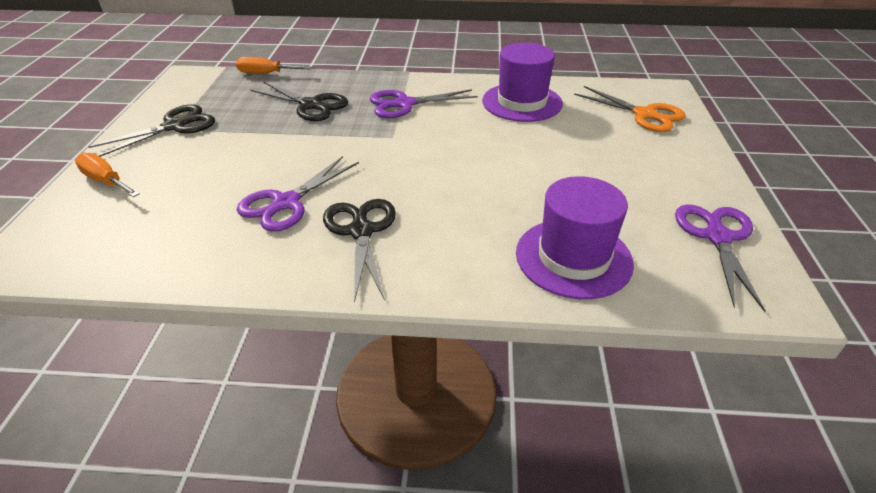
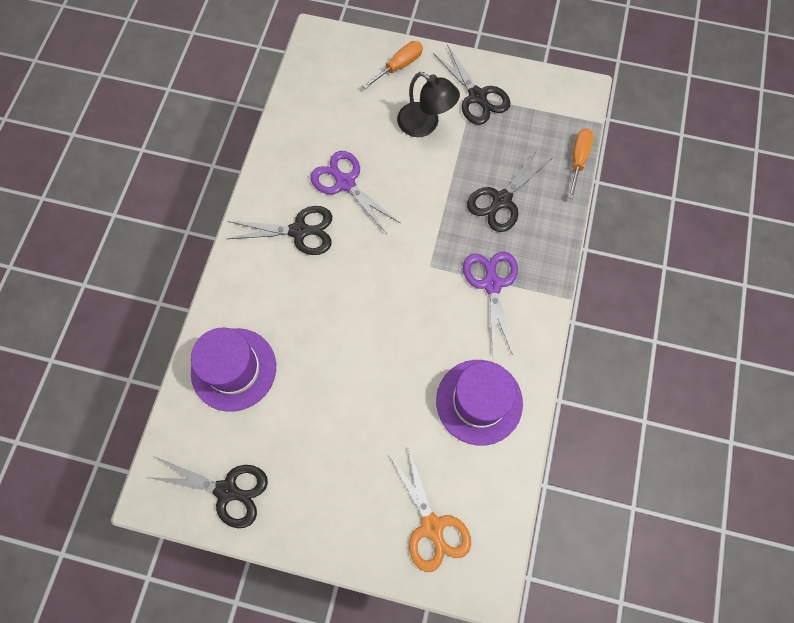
camera: 100 degrees right, 30 degrees up
orange scissors [574,86,686,132] -> orange scissors turned 75 degrees counterclockwise [389,446,471,572]
purple scissors [675,204,766,312] -> black scissors [147,457,268,528]
none -> black lamp [397,72,460,137]

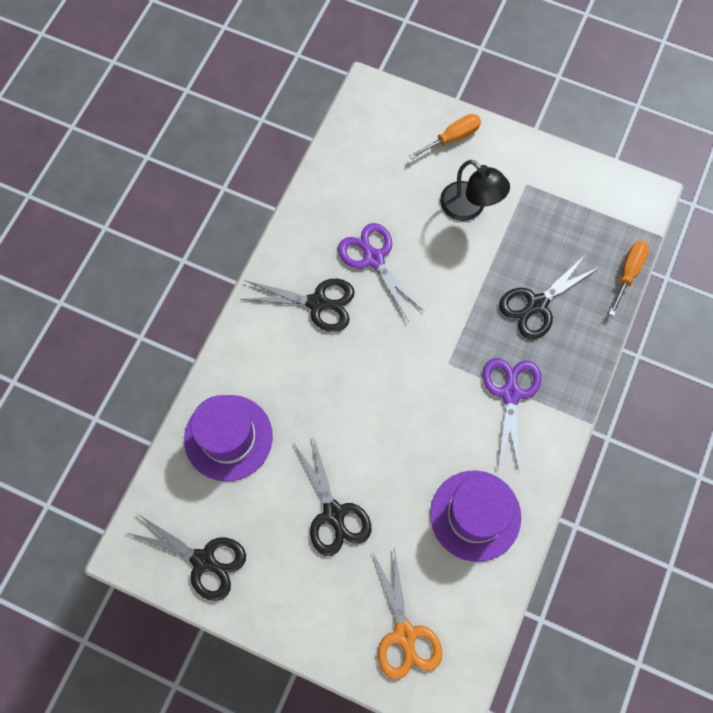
camera: 10 degrees right, 0 degrees up
black scissors [433,44,511,125] -> black scissors moved to [294,436,371,556]

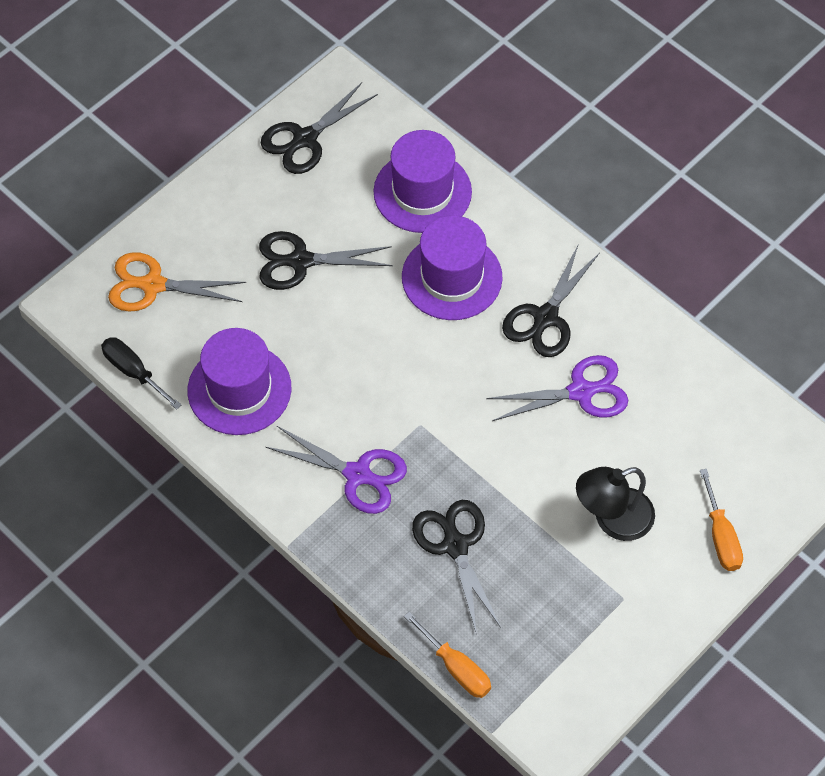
camera: 110 degrees right, 10 degrees down
none -> black screwdriver [101,338,181,410]
none -> purple hat [402,215,503,320]

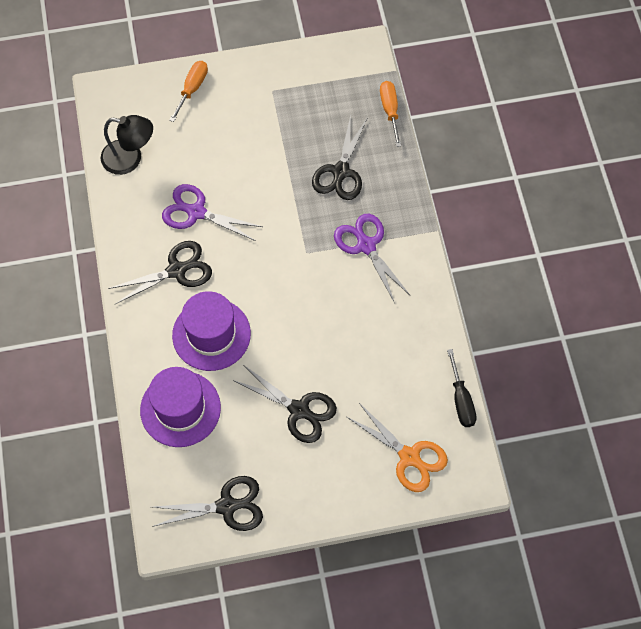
camera: 145 degrees left, 5 degrees up
purple hat [188,328,292,435] -> none
black lamp [576,467,655,541] -> black lamp moved to [101,115,153,175]

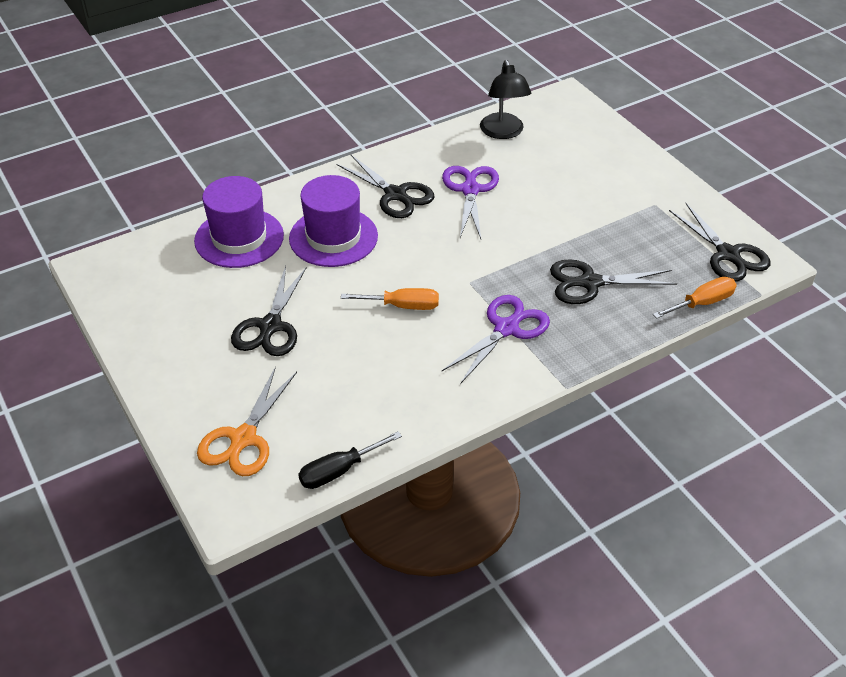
camera: 70 degrees right, 20 degrees down
black scissors [152,476,263,531] -> black scissors moved to [669,203,770,282]
orange screwdriver [169,61,208,122] -> orange screwdriver moved to [341,288,439,310]

